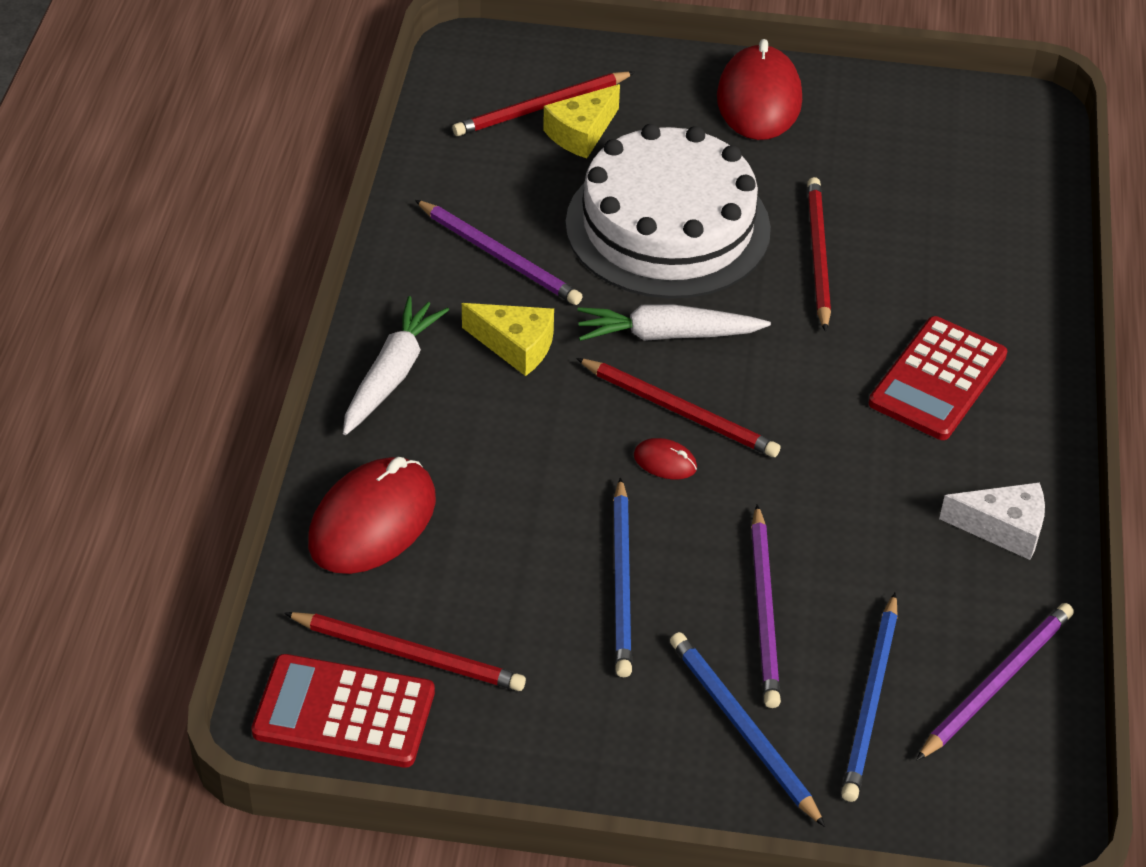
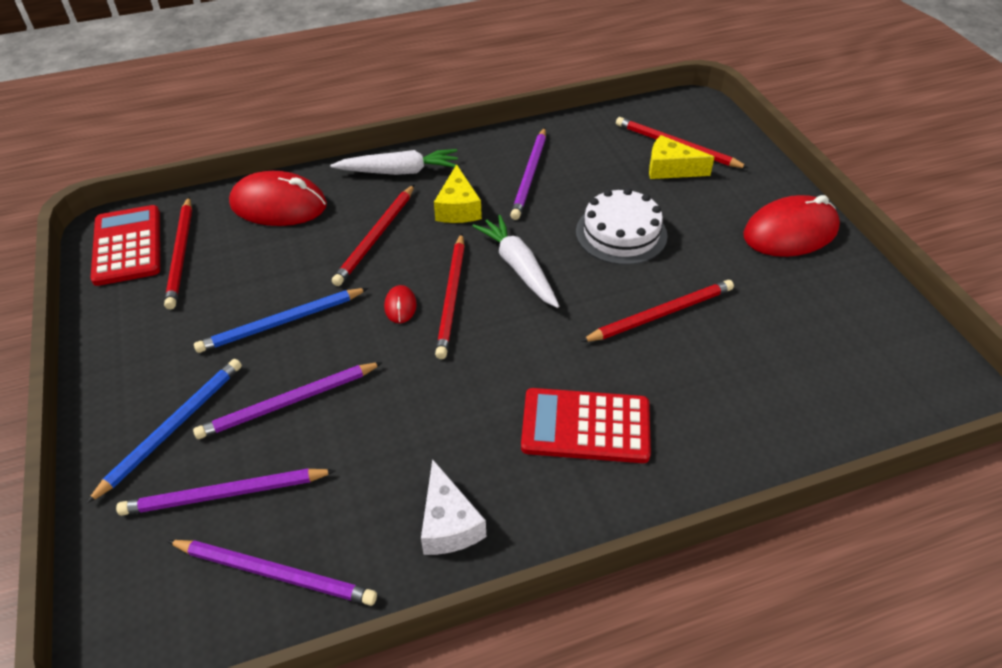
camera: 65 degrees right, 0 degrees up
white cake [566,124,771,299] -> white cake [576,188,668,265], size x0.59
blue pencil [841,593,898,802] -> purple pencil [116,468,336,516]
none -> red pencil [332,184,415,286]

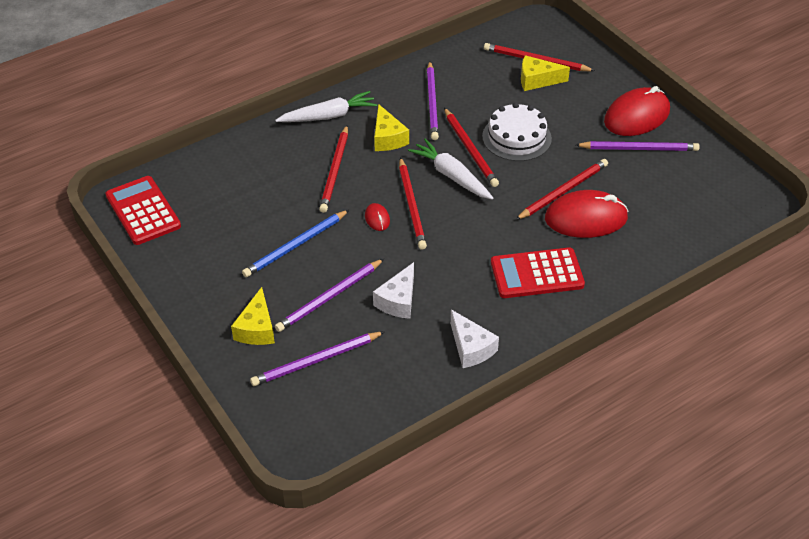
camera: 15 degrees left, 0 degrees up
blue pencil [86,359,242,504] -> yellow cheese [231,287,275,345]
red pencil [164,197,192,309] -> red pencil moved to [444,108,499,187]
purple pencil [168,540,377,606] -> purple pencil moved to [576,141,700,151]
red mouse [229,171,327,226] -> red mouse moved to [545,190,629,238]
none -> white cheese [373,262,414,319]

